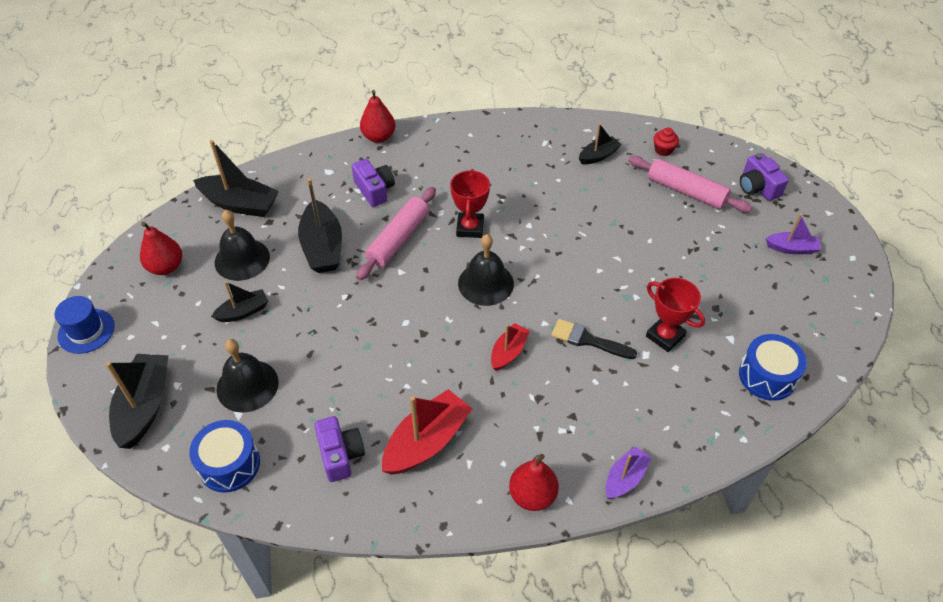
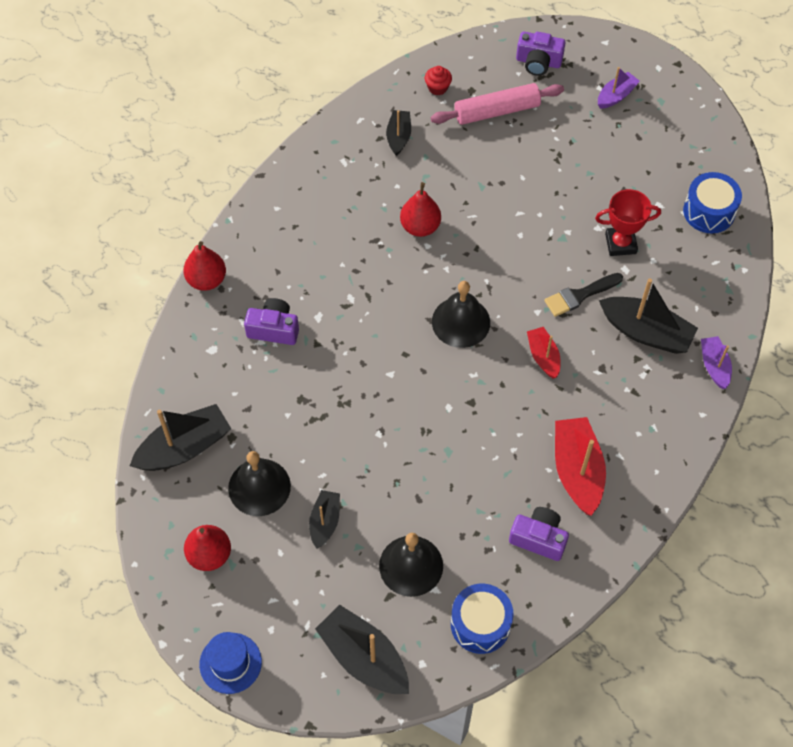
camera: 50 degrees left, 10 degrees up
black boat [298,178,342,273] -> black boat moved to [599,278,698,354]
pink rolling pin [356,187,436,280] -> none
red trophy [450,169,490,238] -> none
red pear [509,454,559,511] -> red pear moved to [400,182,441,237]

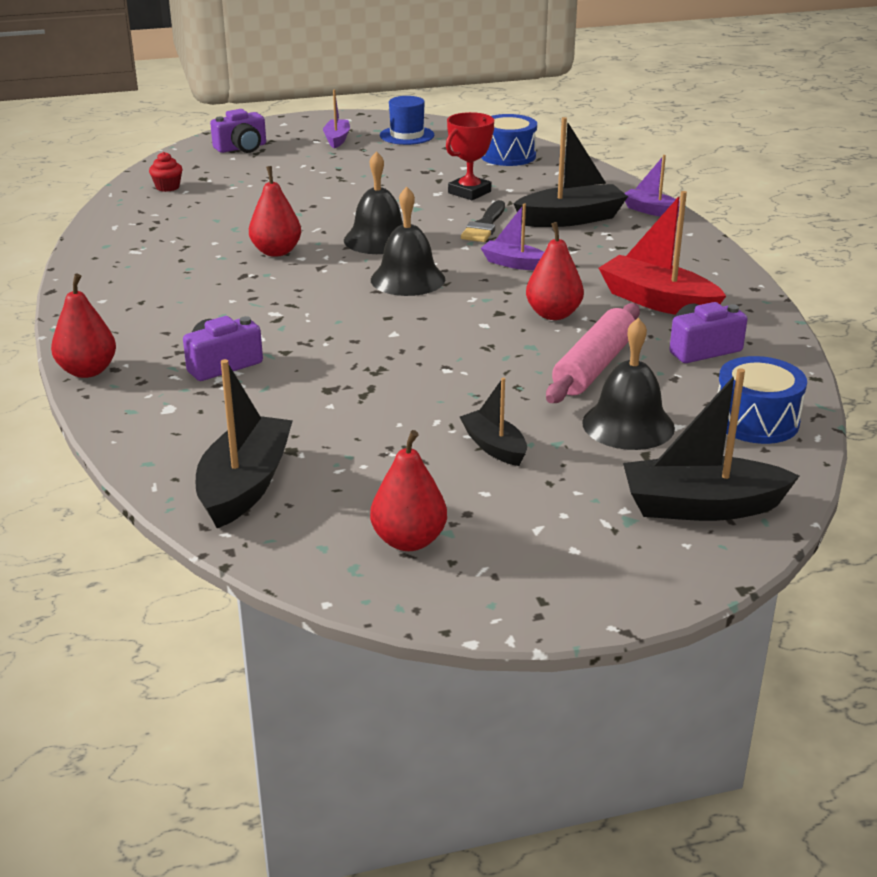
camera: 45 degrees left, 30 degrees down
blue hat [199,632,262,694] -> blue hat moved to [380,96,434,145]
black bell [228,451,291,516] -> black bell moved to [344,151,403,254]
black boat [386,110,411,156] -> none
pink rolling pin [431,83,564,125] -> pink rolling pin moved to [546,303,640,403]
red boat [527,327,561,379] -> purple boat [481,203,544,270]
none -> red pear [526,222,584,320]

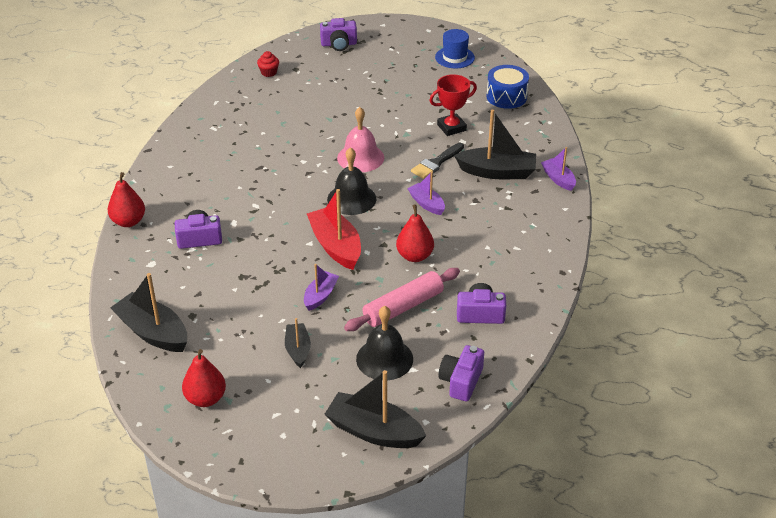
camera: 25 degrees right, 10 degrees up
black boat [196,359,293,528] -> black boat turned 90 degrees counterclockwise [110,273,187,352]
red pear [249,166,301,257] -> none
purple boat [323,90,350,148] -> purple boat moved to [304,264,339,311]
black bell [344,151,403,254] -> pink bell [337,107,384,172]
red boat [599,191,726,315] -> red boat moved to [307,189,361,270]
blue drum [717,356,807,444] -> purple camera [438,345,484,401]

